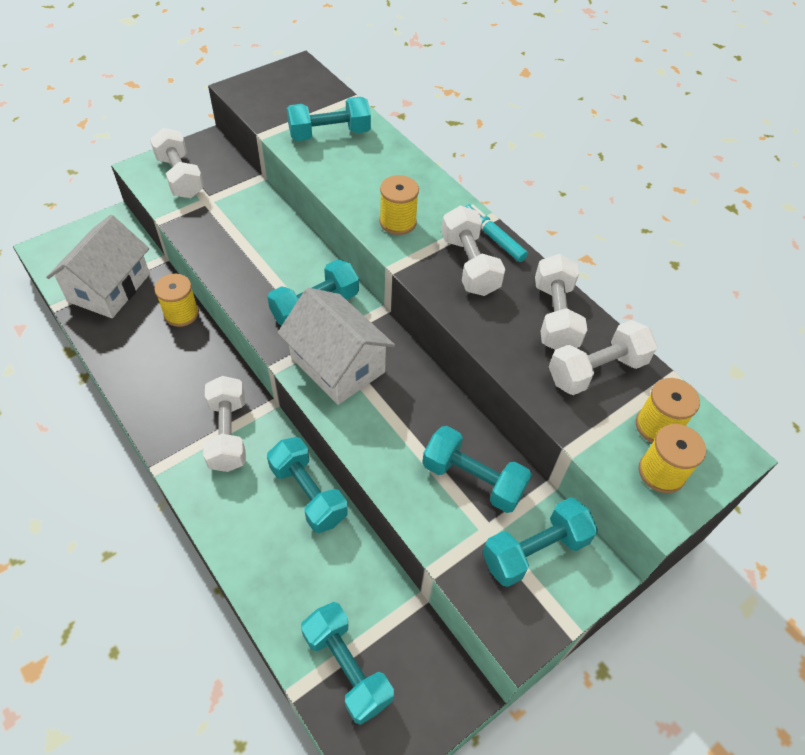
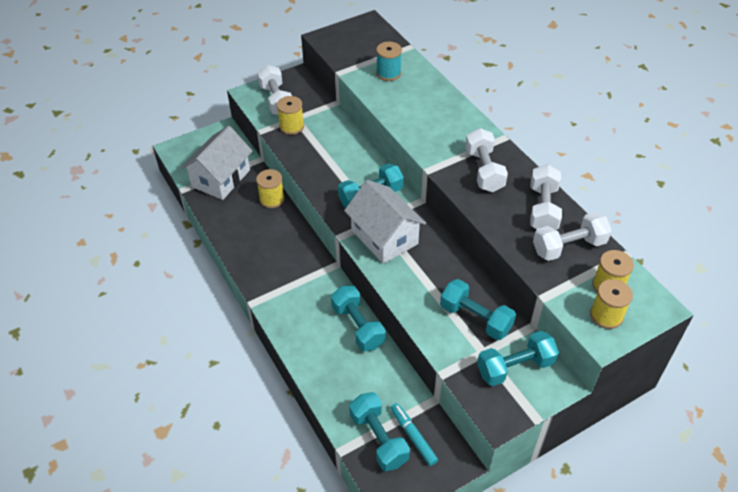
camera: 10 degrees right, 5 degrees down
white dumbbell [203,376,246,472] -> none
turquoise dumbbell [287,97,371,141] -> turquoise spool [376,42,402,81]
yellow spool [379,175,419,235] -> yellow spool moved to [277,96,304,135]
turquoise marker [466,204,528,262] -> turquoise marker moved to [391,403,438,466]

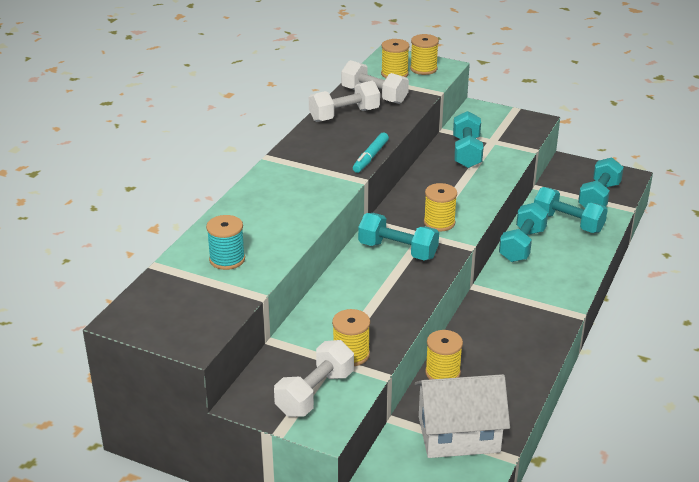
camera: 125 degrees left, 15 degrees down
white house [344,180,426,264] -> yellow spool [424,183,457,231]
turquoise marker [391,403,438,466] -> turquoise marker moved to [353,133,389,173]
white dumbbell [465,128,508,192] -> none
turquoise dumbbell [477,331,559,386] -> turquoise dumbbell moved to [534,187,608,233]

